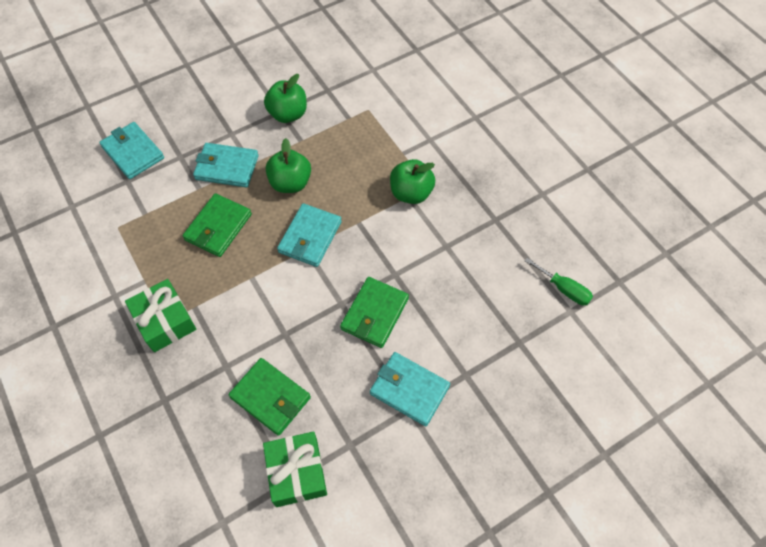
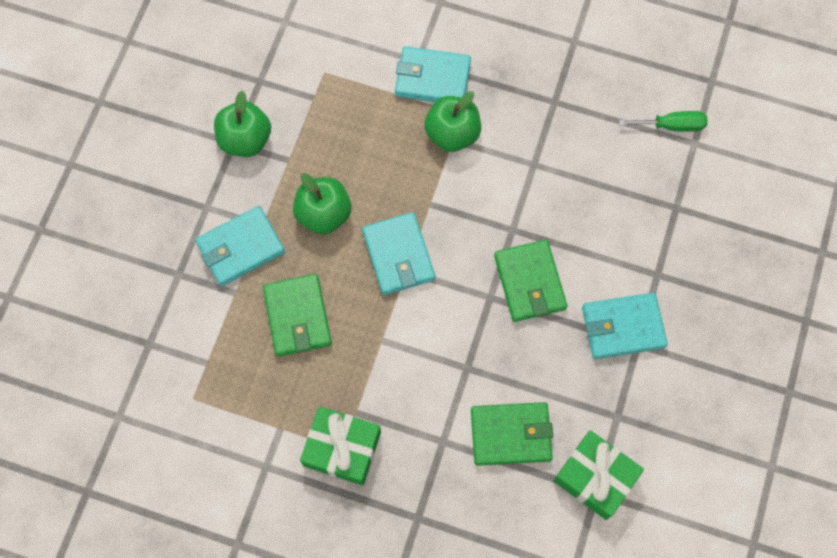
camera: 40 degrees left, 10 degrees up
turquoise wallet [99,122,164,179] -> turquoise wallet moved to [395,46,471,102]

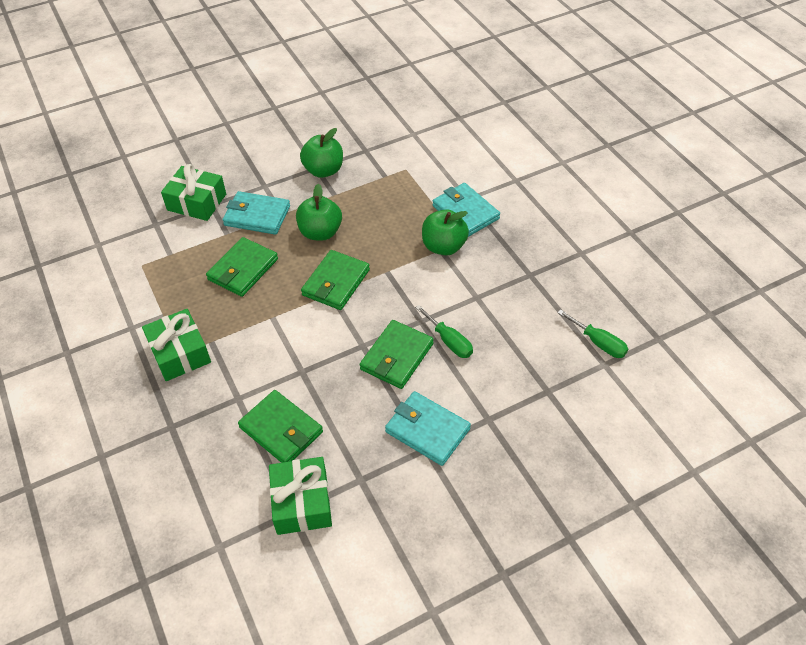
camera: 45 degrees right, 20 degrees down
turquoise wallet [362,212,435,295] -> green wallet [301,250,370,310]
none -> green gift [161,164,226,221]
none -> green screwdriver [415,305,473,358]

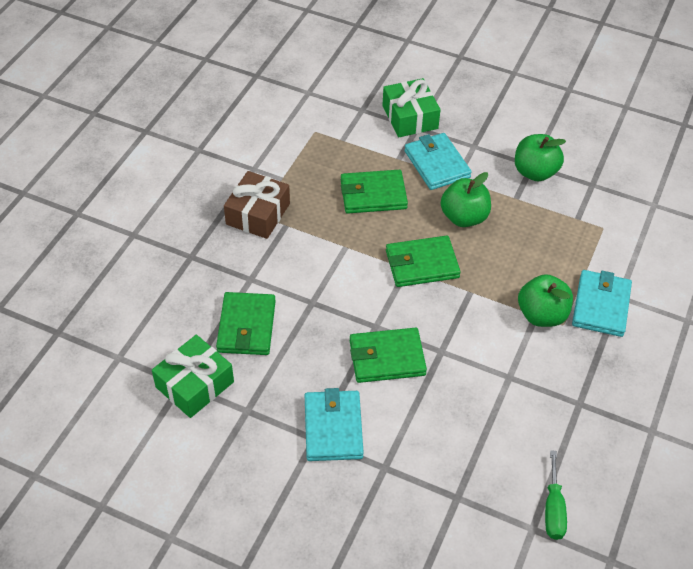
camera: 50 degrees right, 0 degrees up
green gift [142,309,211,381] -> brown gift [224,171,290,239]
green screwdriver [415,305,473,358] -> none

